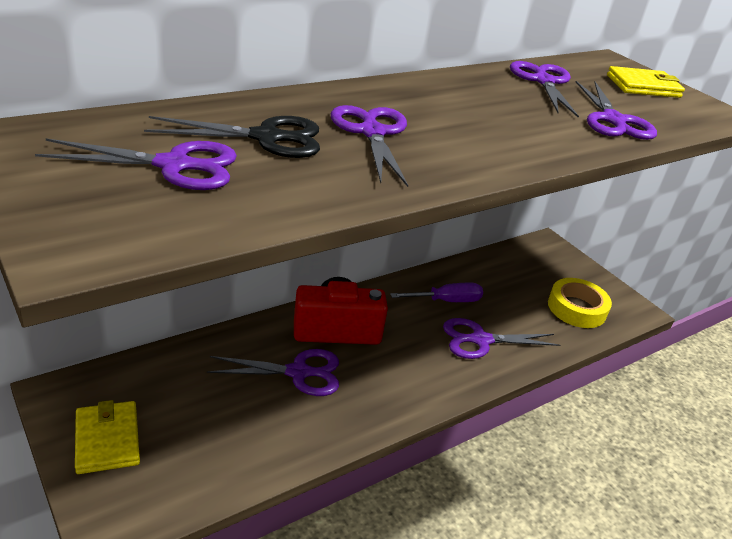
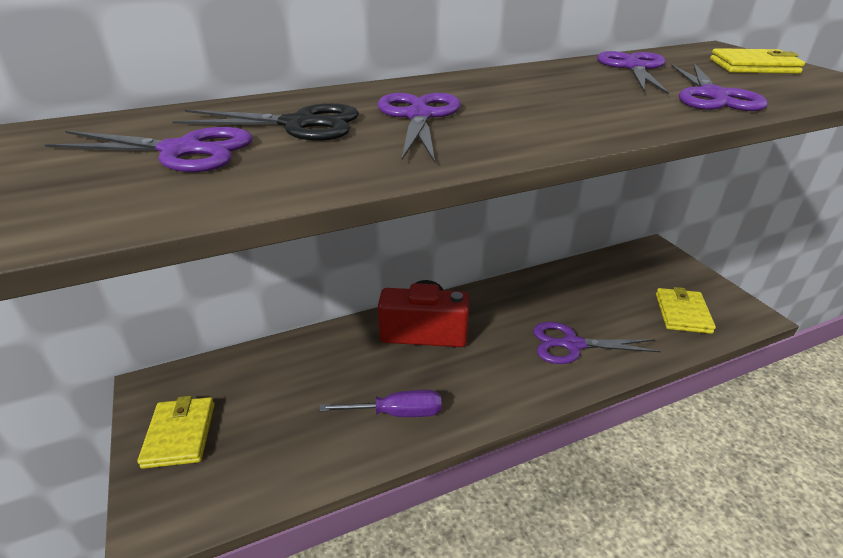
camera: 15 degrees right, 0 degrees up
purple scissors [207,349,339,396] -> none
purple screwdriver [390,283,483,302] -> purple screwdriver moved to [319,390,442,417]
yellow tape [548,278,612,328] -> yellow wallet [656,287,716,334]

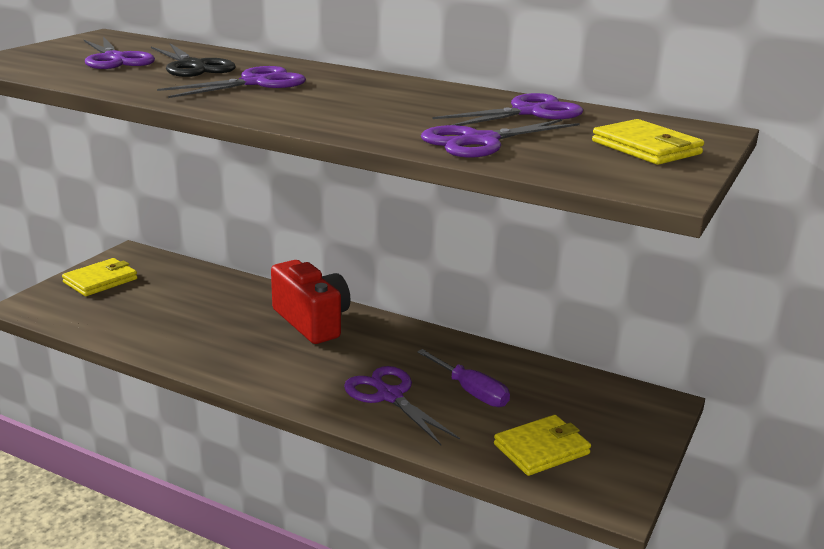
camera: 50 degrees right, 10 degrees down
purple screwdriver [319,390,442,417] -> purple screwdriver moved to [417,349,510,407]

